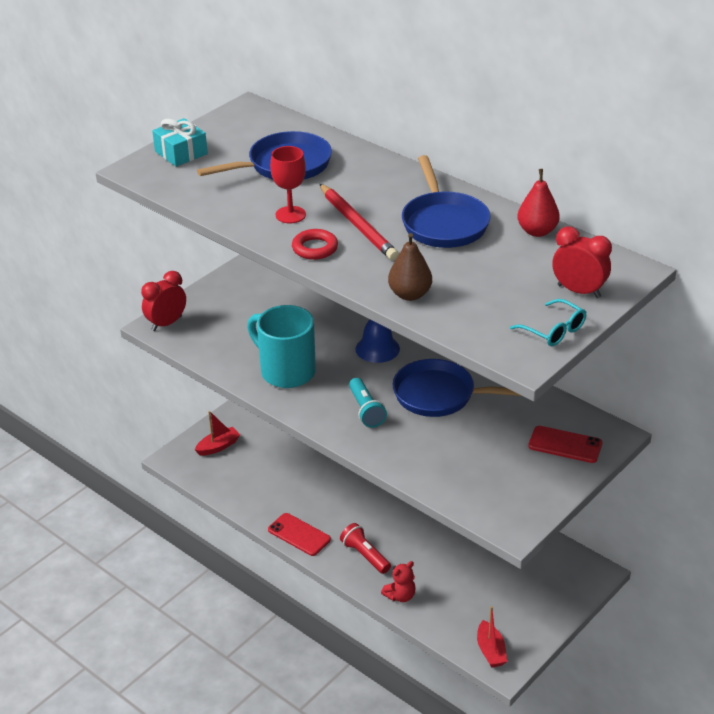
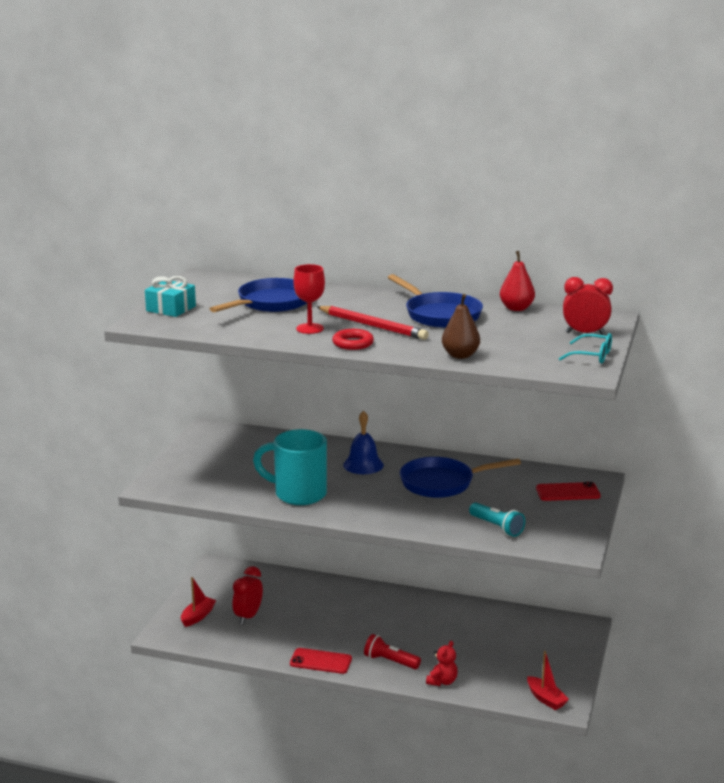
camera: 25 degrees left, 15 degrees down
red clock [141,271,186,331] -> red clock moved to [232,566,263,624]
turquoise flashlight [349,378,387,428] -> turquoise flashlight moved to [469,502,525,537]

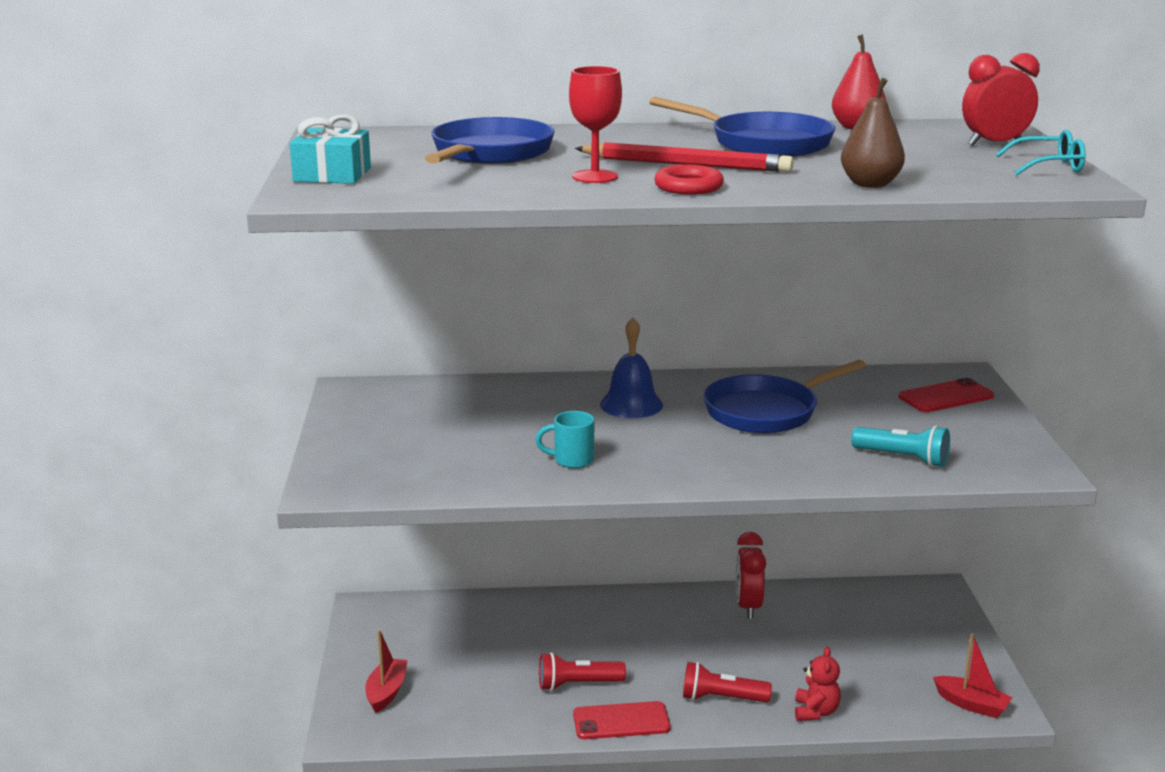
camera: 20 degrees left, 0 degrees up
red clock [232,566,263,624] -> red clock moved to [736,532,766,619]
turquoise mug [253,429,327,505] -> turquoise mug [535,411,595,468], size x0.47
none -> red flashlight [539,652,626,691]

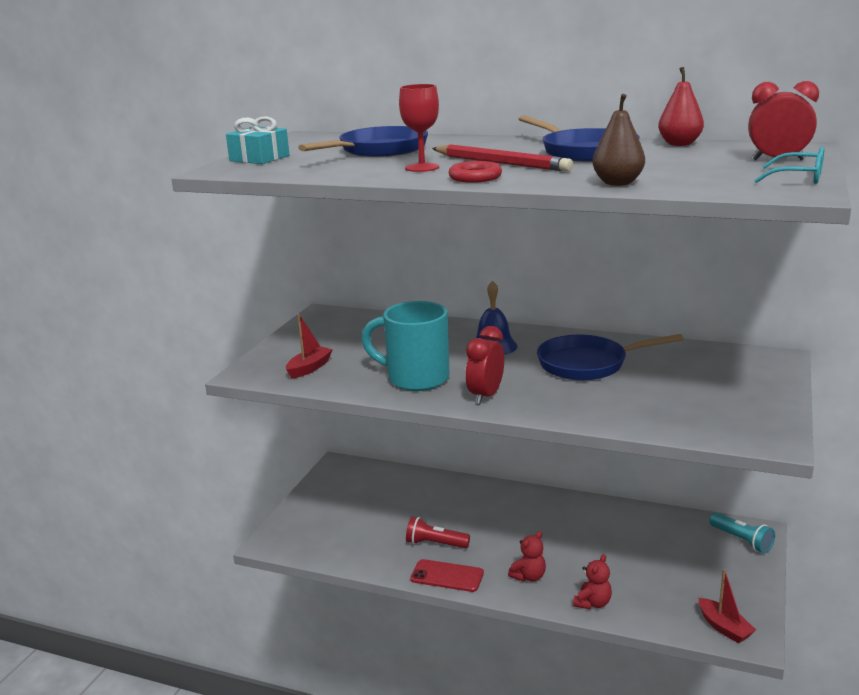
camera: 25 degrees right, 0 degrees up
red boat [365,630,408,713] -> red boat moved to [286,314,333,379]
turquoise mug [535,411,595,468] -> turquoise mug [361,301,449,391], size x2.14
red flashlight [683,662,772,702] -> red teddy bear [508,531,546,582]
red clock [736,532,766,619] -> red clock moved to [465,326,504,405]
turquoise flashlight [851,425,950,467] -> turquoise flashlight moved to [709,513,775,553]
red phone [899,378,994,412] -> none

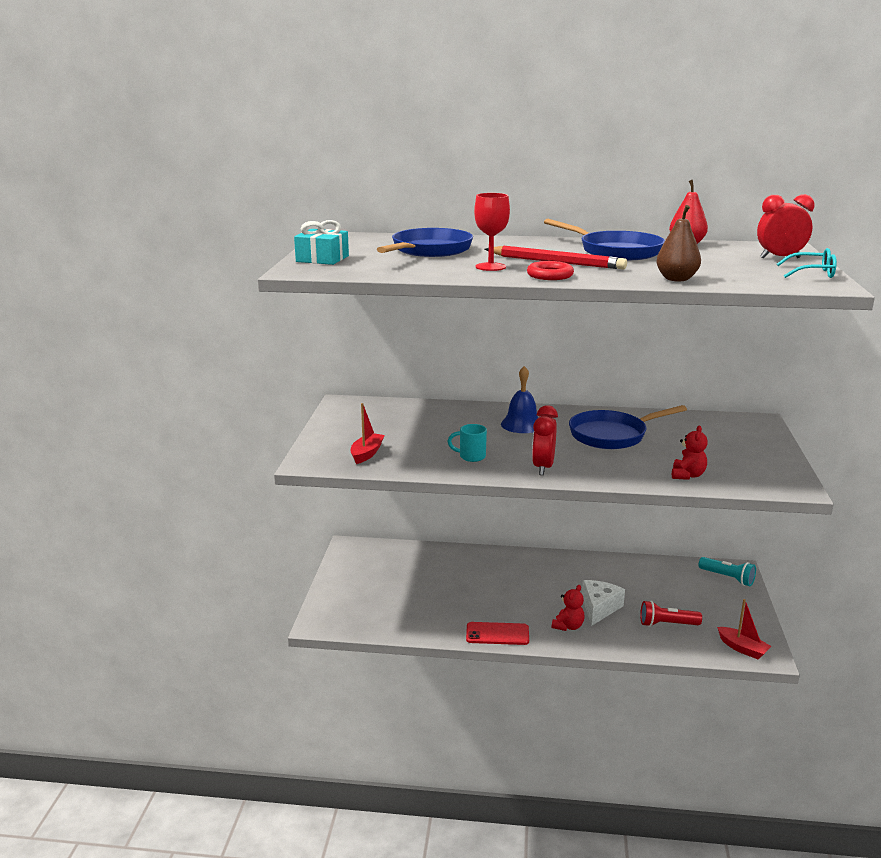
camera: 15 degrees left, 0 degrees up
turquoise mug [361,301,449,391] -> turquoise mug [447,424,487,462], size x0.47
red flashlight [406,517,470,548] -> red flashlight moved to [640,601,702,627]
red teddy bear [573,554,612,609] -> red teddy bear moved to [672,426,708,480]
none -> white cheese [582,580,625,626]

